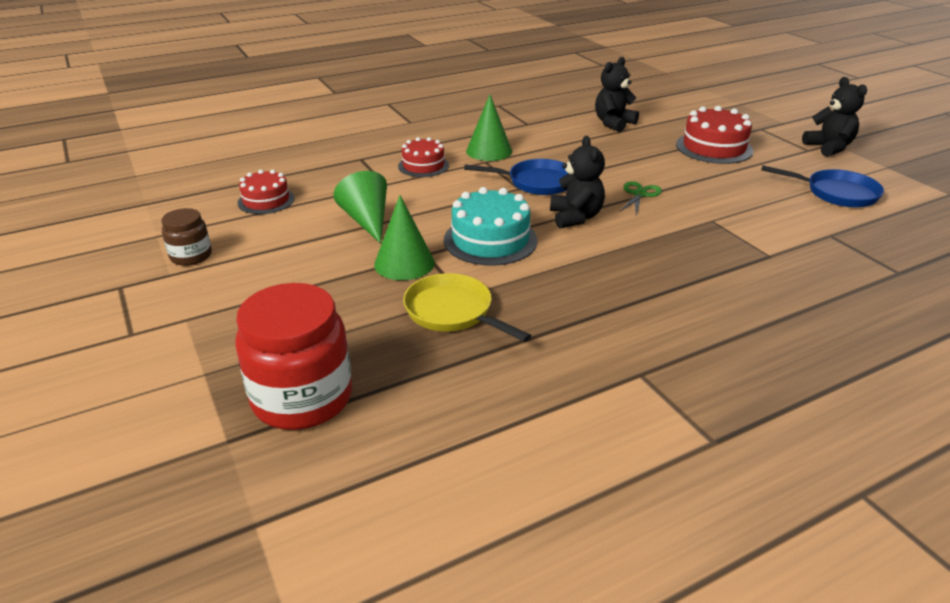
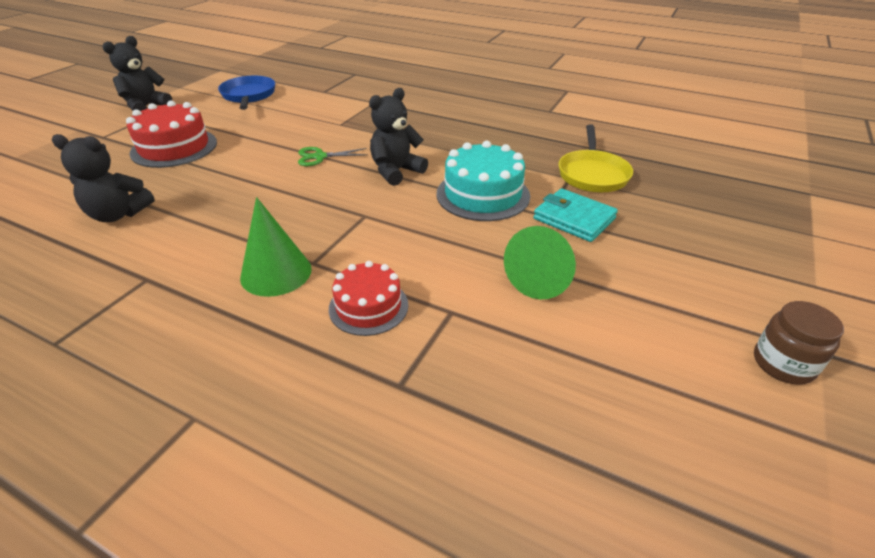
camera: 125 degrees left, 5 degrees up
red jar [235,283,352,430] -> none
red cake [237,170,295,214] -> none
green cone [374,195,435,280] -> turquoise wallet [533,188,618,242]
blue pan [464,159,568,195] -> none

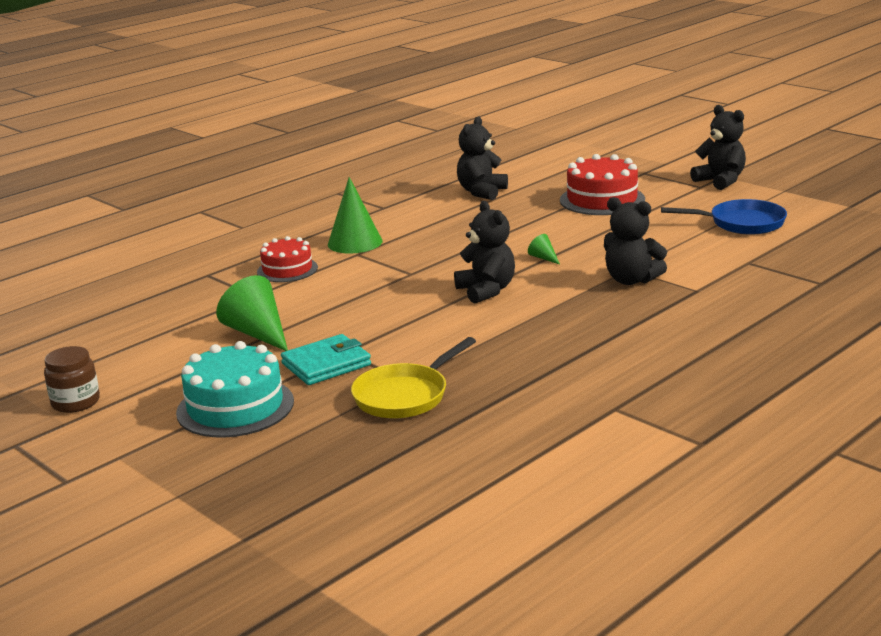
camera: 110 degrees right, 15 degrees down
green scissors [298,147,368,166] -> green cone [528,234,560,264]
turquoise cake [437,141,530,221] -> turquoise cake moved to [176,341,294,438]
yellow pan [558,124,633,192] -> yellow pan turned 75 degrees counterclockwise [351,337,476,418]
none -> black teddy bear [604,197,667,285]

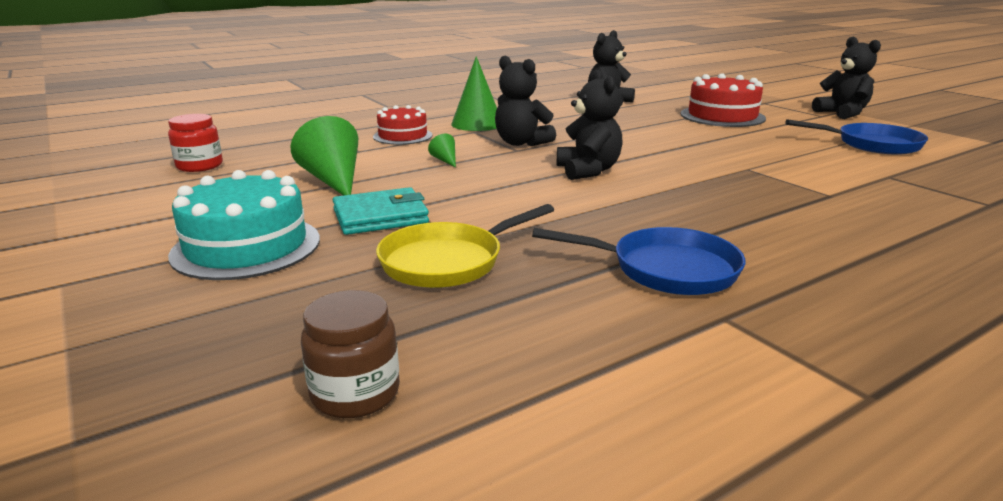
camera: 10 degrees right, 0 degrees up
brown jar [44,346,100,413] -> brown jar moved to [301,290,400,418]
green cone [528,234,560,264] -> green cone moved to [428,134,456,168]
black teddy bear [604,197,667,285] -> black teddy bear moved to [495,56,556,146]
none -> red jar [168,114,223,172]
none -> blue pan [532,227,746,295]

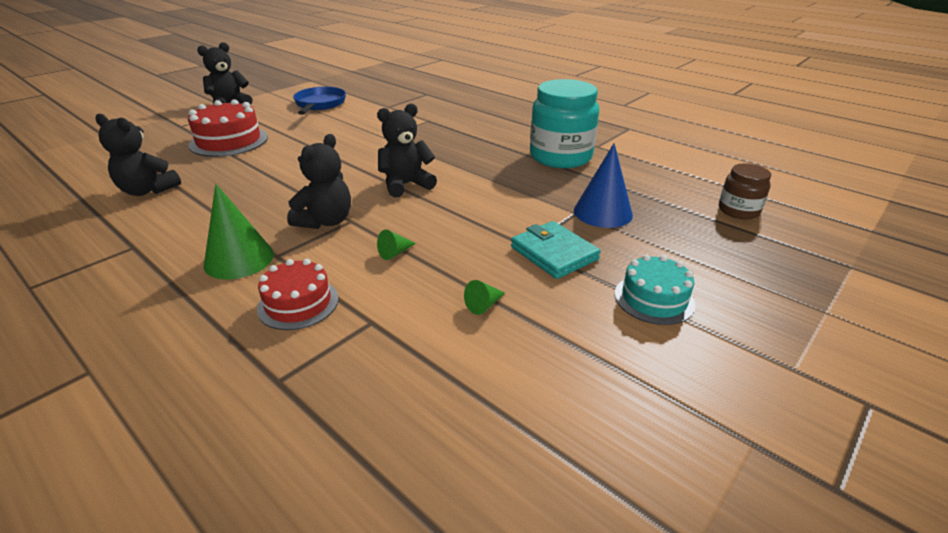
camera: 105 degrees left, 10 degrees up
red jar [168,114,223,172] -> none
turquoise cake [168,170,320,280] -> turquoise cake [615,255,695,325], size x0.65
green cone [291,116,358,196] -> green cone [464,280,505,315], size x0.46
yellow pan [376,204,554,288] -> blue cone [574,143,633,228]
blue pan [532,227,746,295] -> turquoise jar [530,79,599,168]

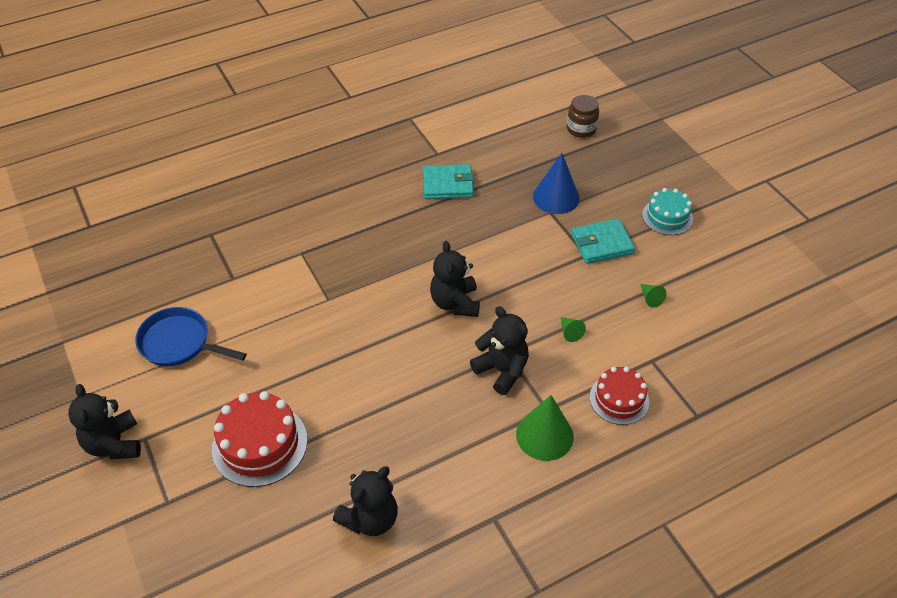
camera: 70 degrees left, 15 degrees up
turquoise jar [530,79,599,168] -> turquoise wallet [423,164,474,199]

